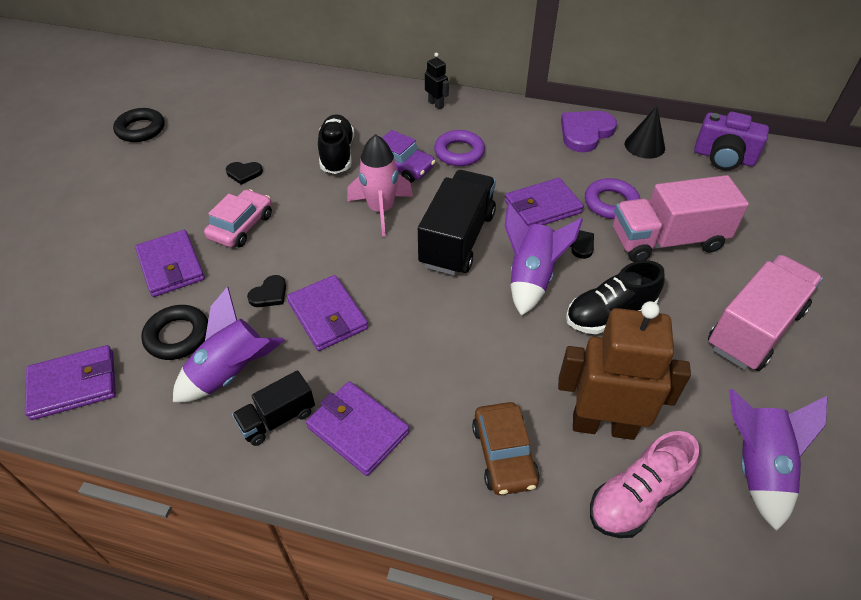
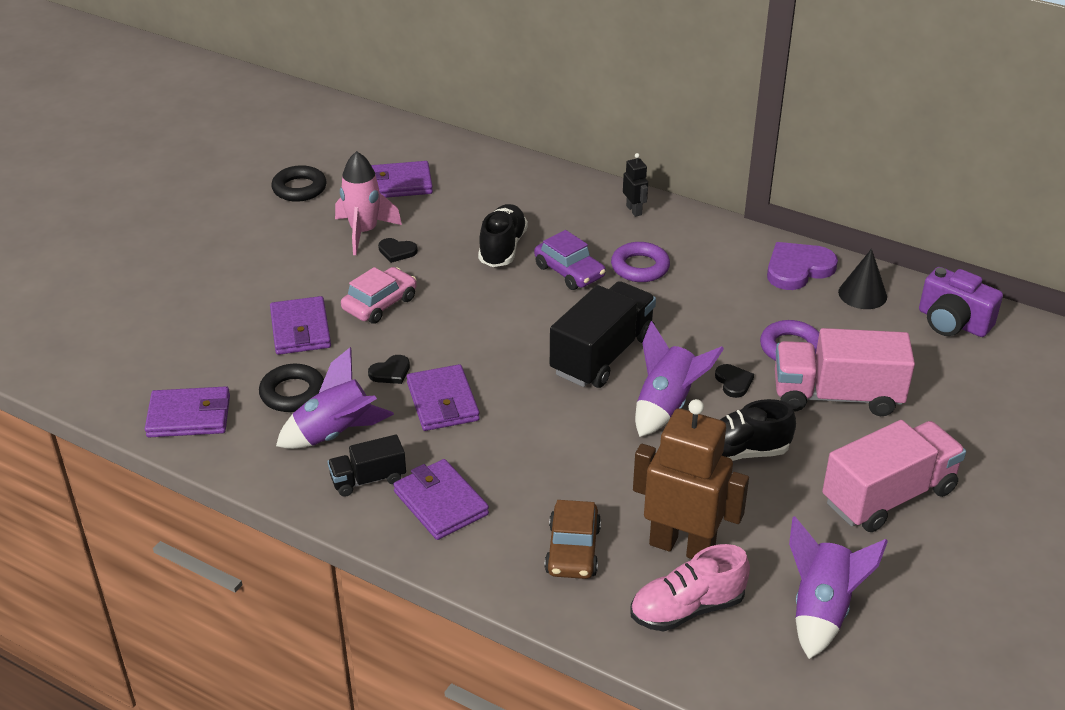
camera: 15 degrees right, 10 degrees down
pink rocket [347,134,413,237] -> pink rocket moved to [335,151,402,255]
purple wallet [505,178,584,226] -> purple wallet moved to [371,161,433,198]

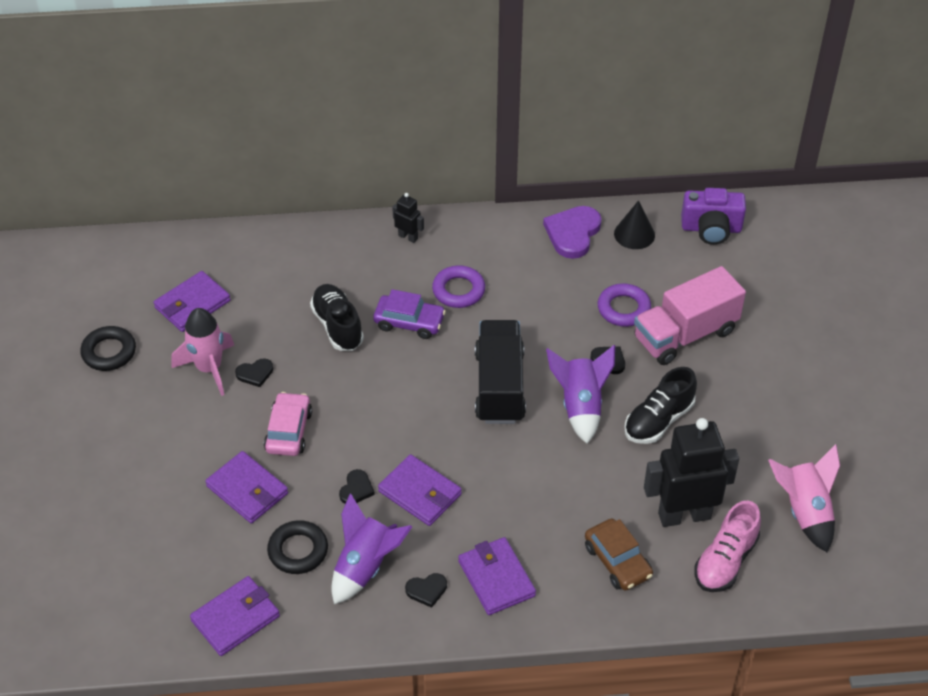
camera: 35 degrees left, 10 degrees up
black truck [327,435,406,497] -> black heart [405,573,447,608]
purple wallet [393,459,489,540] -> purple wallet turned 45 degrees clockwise [458,537,536,615]
brown robot [633,399,749,559] -> black robot [644,418,739,527]
purple rocket [789,516,888,659] -> pink rocket [768,444,840,552]
pink truck [822,420,966,532] -> none

